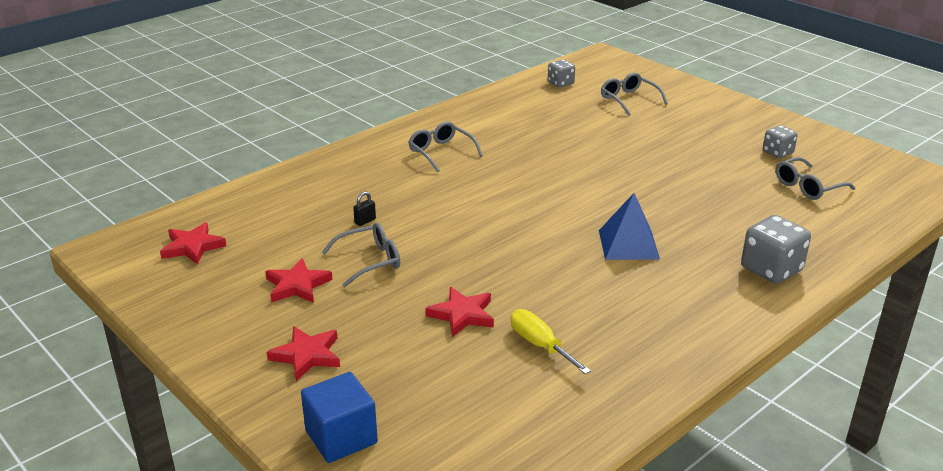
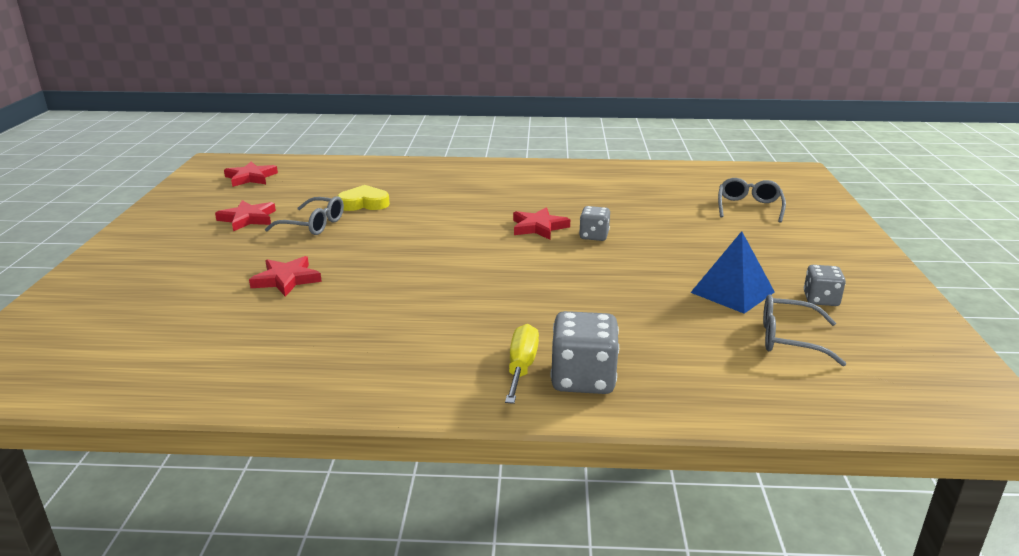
camera: 45 degrees right, 5 degrees down
red star [267,326,340,381] -> red star moved to [513,208,570,240]
blue cube [301,372,378,463] -> none
black padlock [353,191,376,226] -> yellow heart [338,185,390,211]
grey glasses [408,122,483,172] -> none
yellow screwdriver [511,309,591,374] -> yellow screwdriver moved to [505,324,539,404]
grey dice [548,59,575,87] -> grey dice moved to [579,206,610,241]
blue pyramid [599,193,660,260] -> blue pyramid moved to [690,231,775,314]

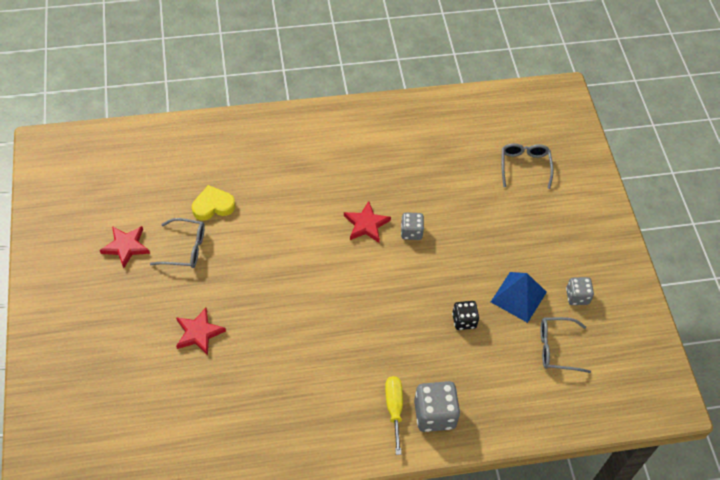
camera: 15 degrees left, 30 degrees up
red star [224,161,278,187] -> none
none -> black dice [452,301,479,330]

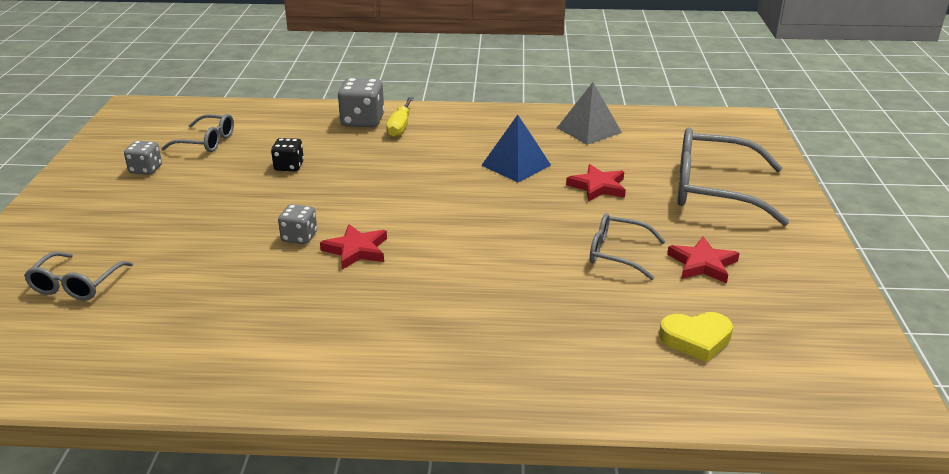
camera: 165 degrees left, 25 degrees down
yellow heart [192,185,235,220] -> yellow heart moved to [659,312,733,362]
blue pyramid [491,272,547,323] -> blue pyramid moved to [481,115,551,182]
none -> grey pyramid [557,82,622,145]
none -> grey glasses [677,127,789,226]

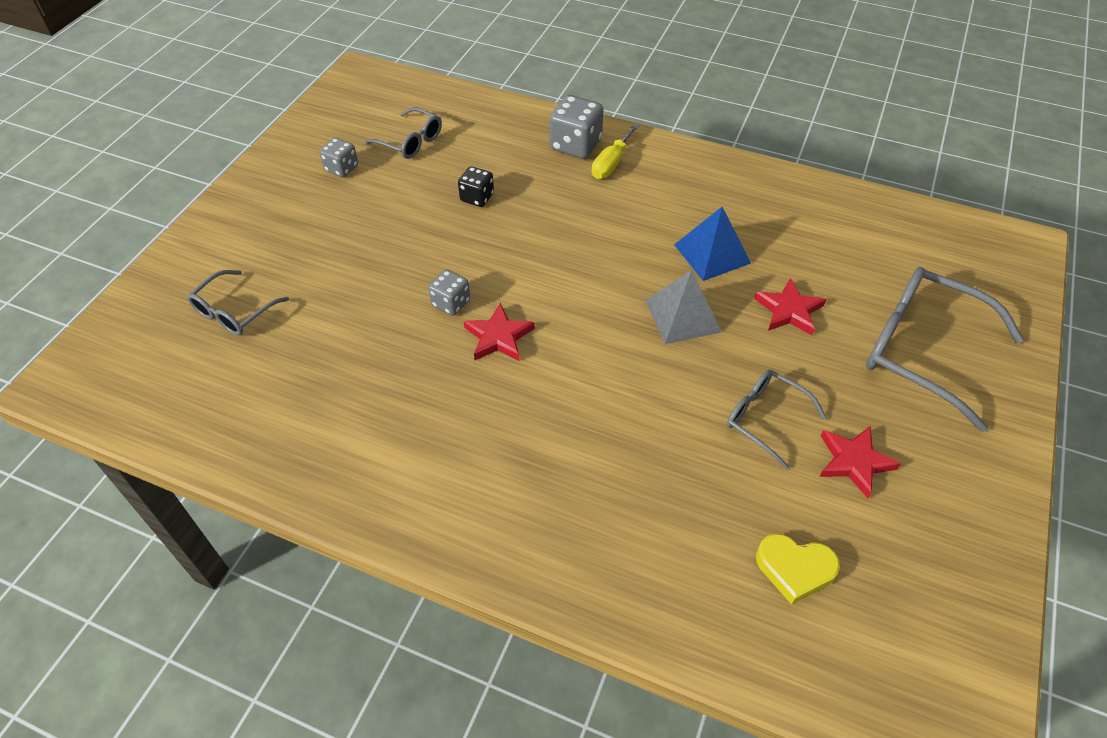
camera: 20 degrees right, 20 degrees up
grey pyramid [557,82,622,145] -> grey pyramid moved to [645,270,721,344]

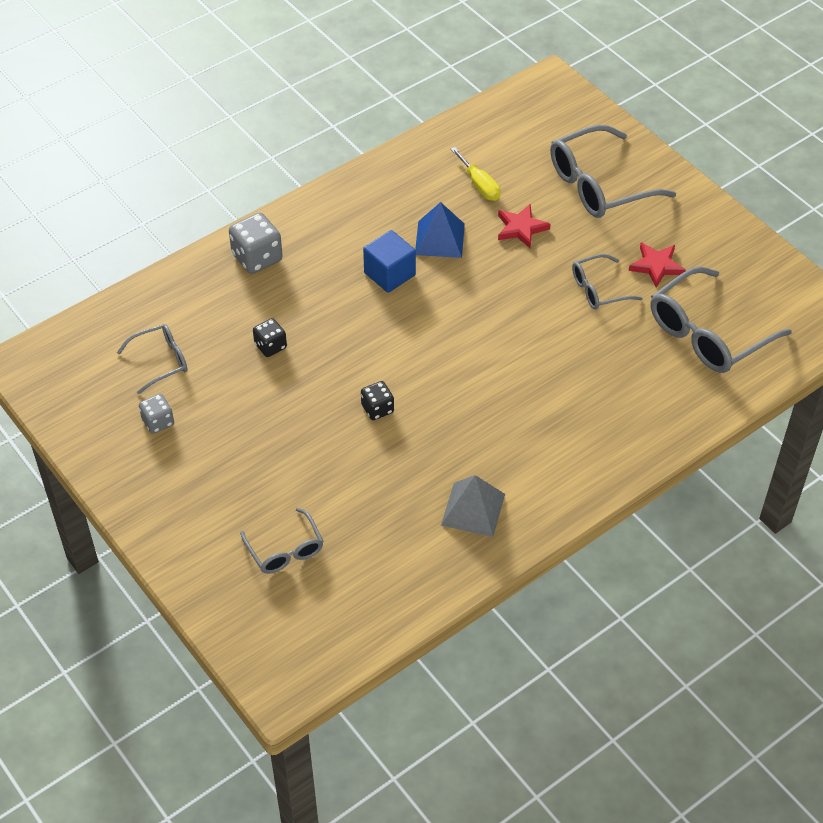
camera: 60 degrees left, 0 degrees up
grey dice [428,269,470,316] -> black dice [361,381,394,420]
red star [464,303,535,361] -> none
yellow screwdriver [592,123,639,179] -> yellow screwdriver moved to [451,147,500,201]
grey pyramid [645,270,721,344] -> grey pyramid moved to [441,475,505,537]
yellow heart [756,534,840,605] -> grey glasses [651,266,792,373]
none -> blue cube [363,230,416,293]

